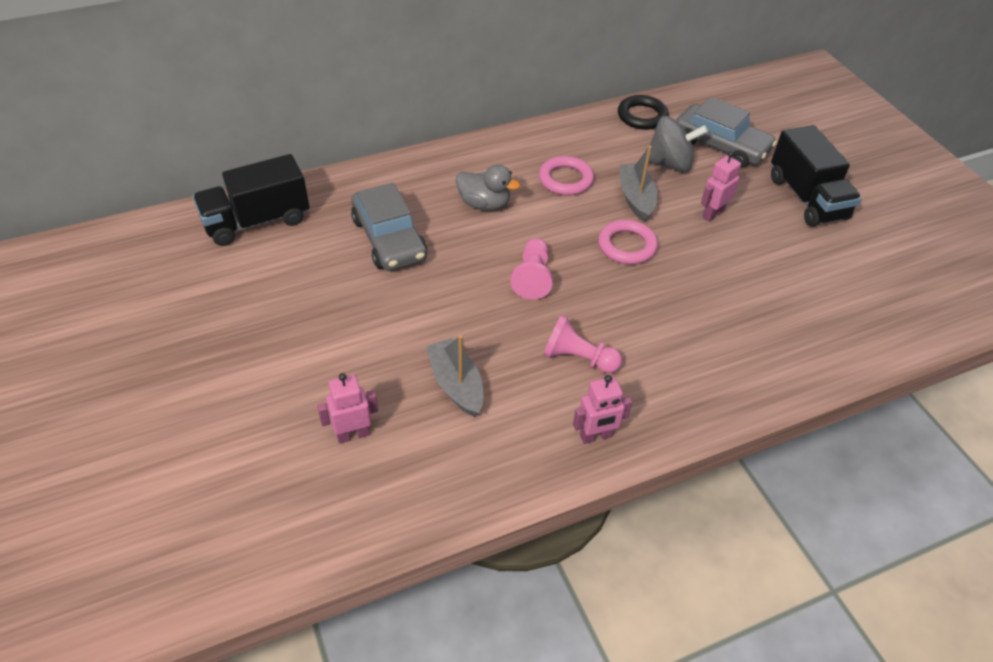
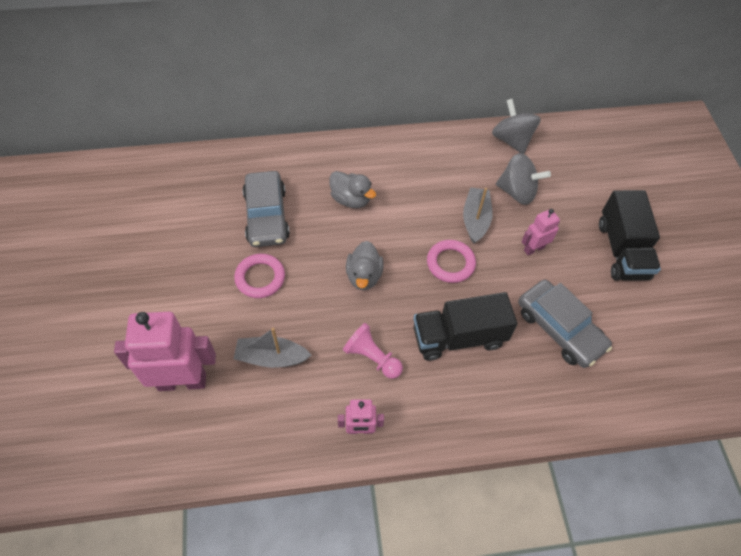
camera: 15 degrees right, 10 degrees up
black truck [193,154,309,246] -> black truck moved to [413,292,517,361]
pink robot [317,373,378,444] -> pink robot [114,312,216,391], size x1.94
grey boat [426,335,484,417] -> grey boat turned 75 degrees counterclockwise [234,328,311,368]
pink pawn [511,238,553,300] -> grey duck [346,241,384,290]
pink ring [539,156,594,195] -> pink ring moved to [234,254,285,298]
black ring [618,95,669,130] -> grey spinning top [492,99,541,154]
grey car [676,96,777,168] -> grey car moved to [518,280,612,368]

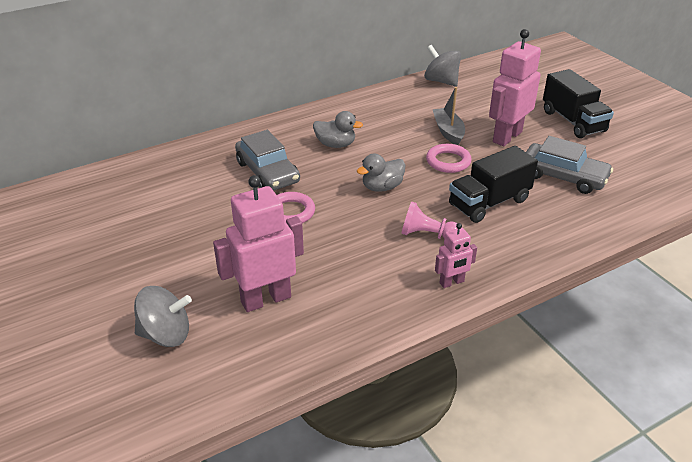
camera: 20 degrees left, 20 degrees down
grey boat [234,328,311,368] -> none
grey duck [346,241,384,290] -> grey duck turned 75 degrees clockwise [357,153,406,192]
grey spinning top [496,153,551,205] -> grey spinning top moved to [134,286,192,347]
pink robot [521,209,560,255] -> pink robot [489,29,541,146], size x1.94

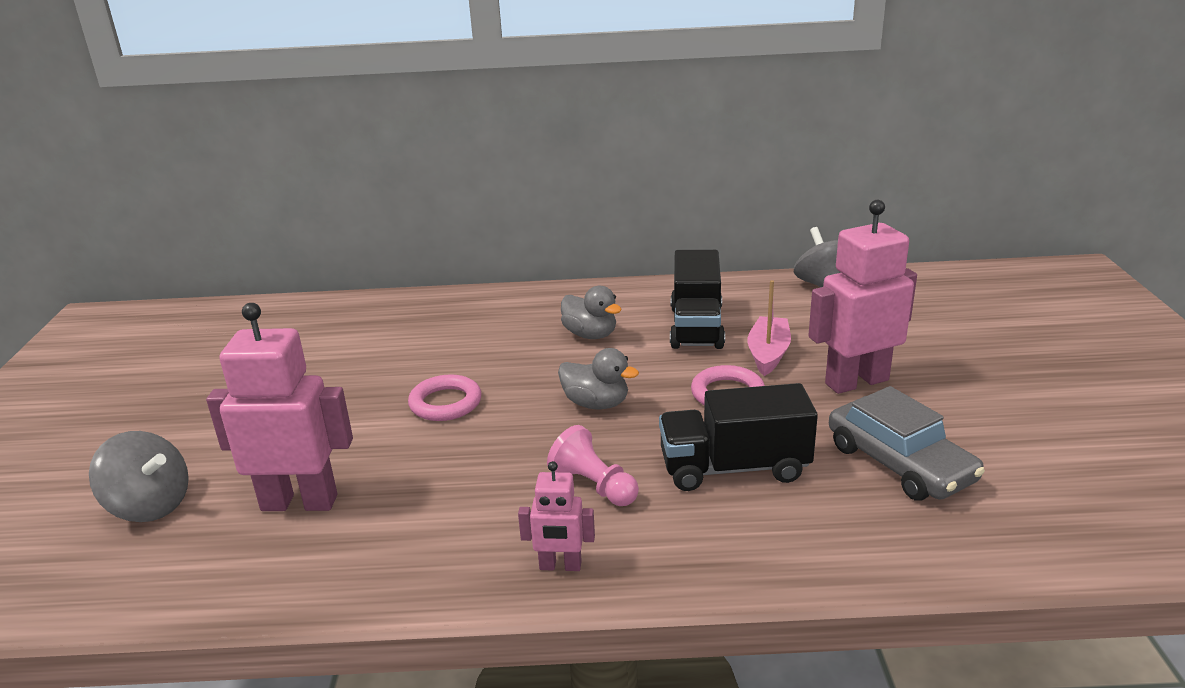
camera: 30 degrees right, 10 degrees down
grey car [235,130,300,191] -> none
grey duck [357,153,406,192] -> grey duck turned 150 degrees counterclockwise [558,348,639,409]
grey boat [432,87,465,145] -> pink boat [747,280,791,376]
black truck [543,69,614,138] -> black truck moved to [670,250,725,349]

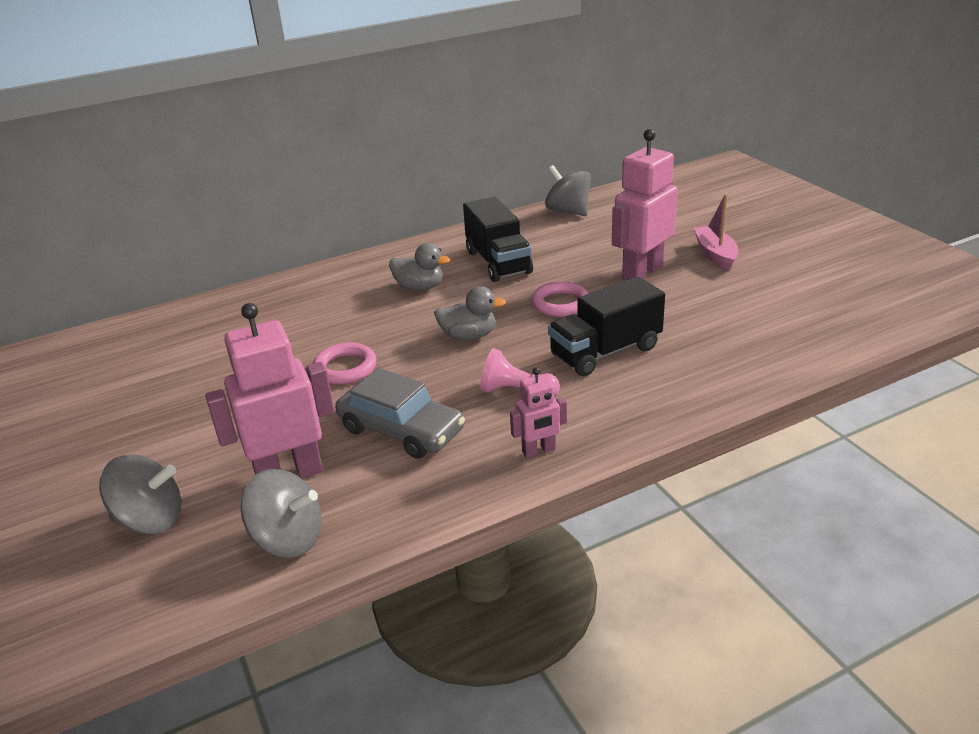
camera: 25 degrees left, 5 degrees up
pink boat [747,280,791,376] -> pink boat moved to [693,194,738,270]
grey car [829,386,985,501] -> grey car moved to [335,368,465,459]
none -> grey spinning top [241,469,321,558]

